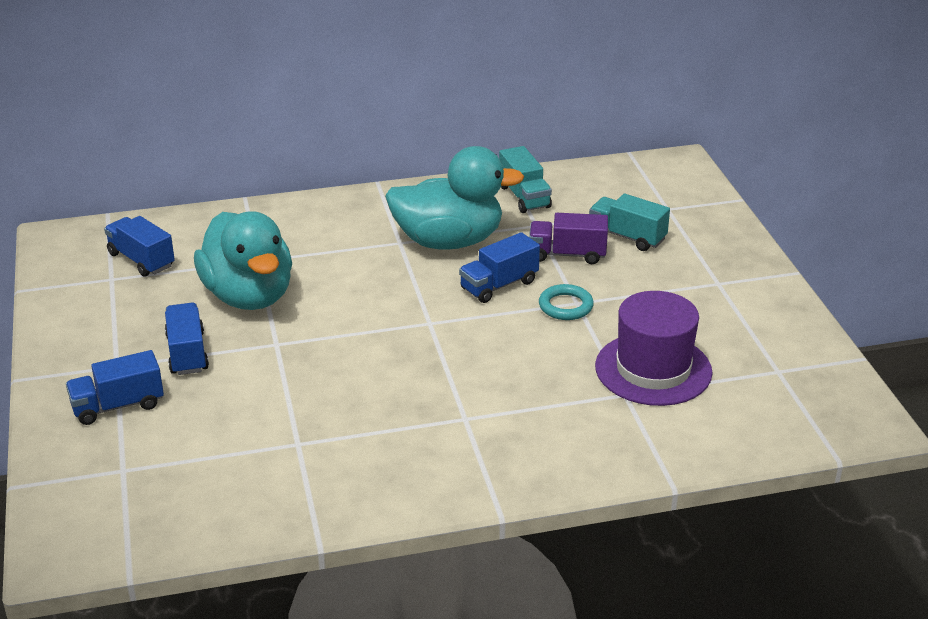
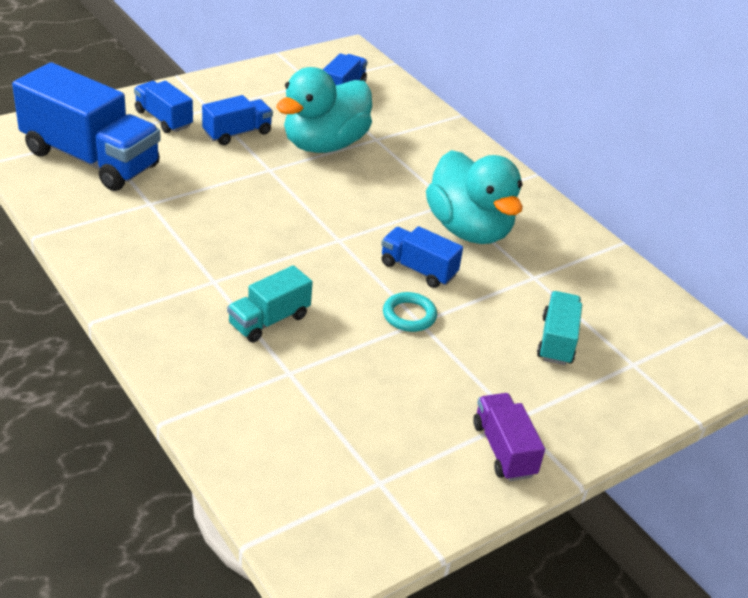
camera: 65 degrees right, 5 degrees up
turquoise truck [499,146,552,213] -> turquoise truck moved to [227,265,313,343]
purple truck [529,213,608,264] -> purple truck moved to [473,393,545,481]
purple hat [595,291,712,406] -> none
none -> blue truck [12,62,161,191]

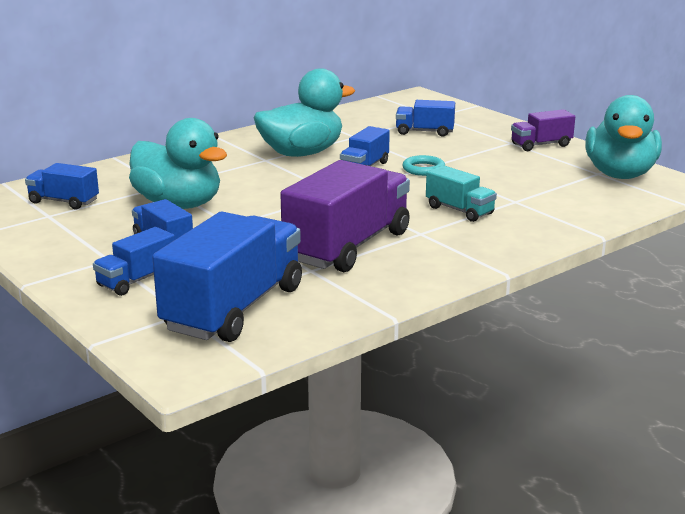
camera: 90 degrees left, 15 degrees down
turquoise truck [537,291,582,365] -> blue truck [396,100,455,137]
none -> purple truck [280,160,410,272]
none -> turquoise duck [585,95,662,179]

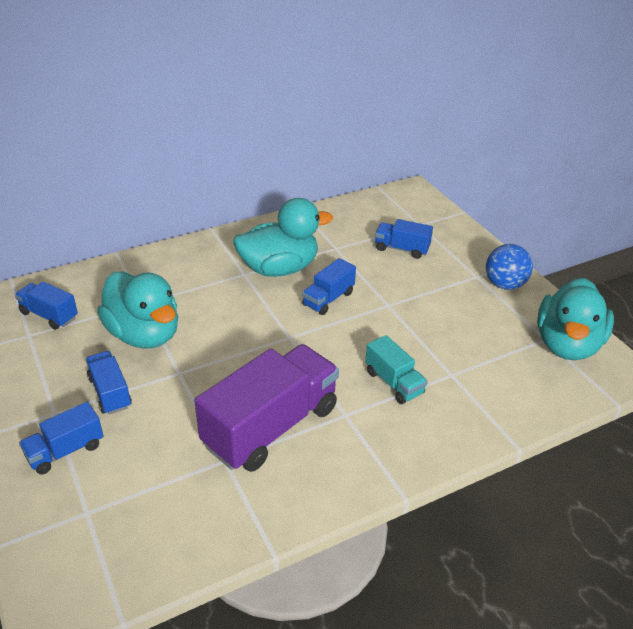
camera: 10 degrees right, 15 degrees up
blue truck [152,212,302,342] -> none
turquoise ring [402,155,445,176] -> none
purple truck [511,109,575,151] -> blue ball [486,244,533,290]

